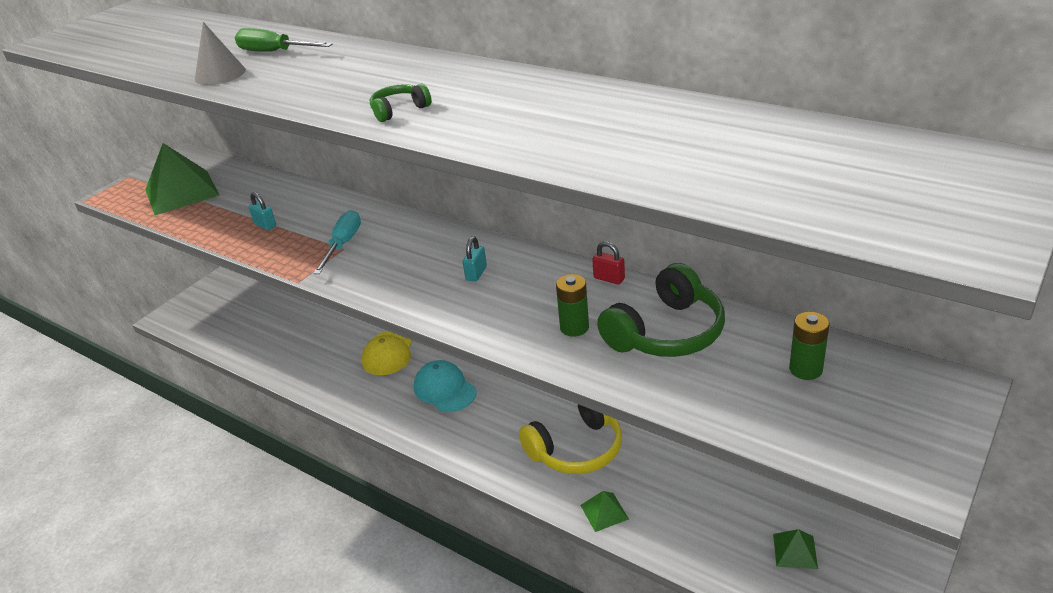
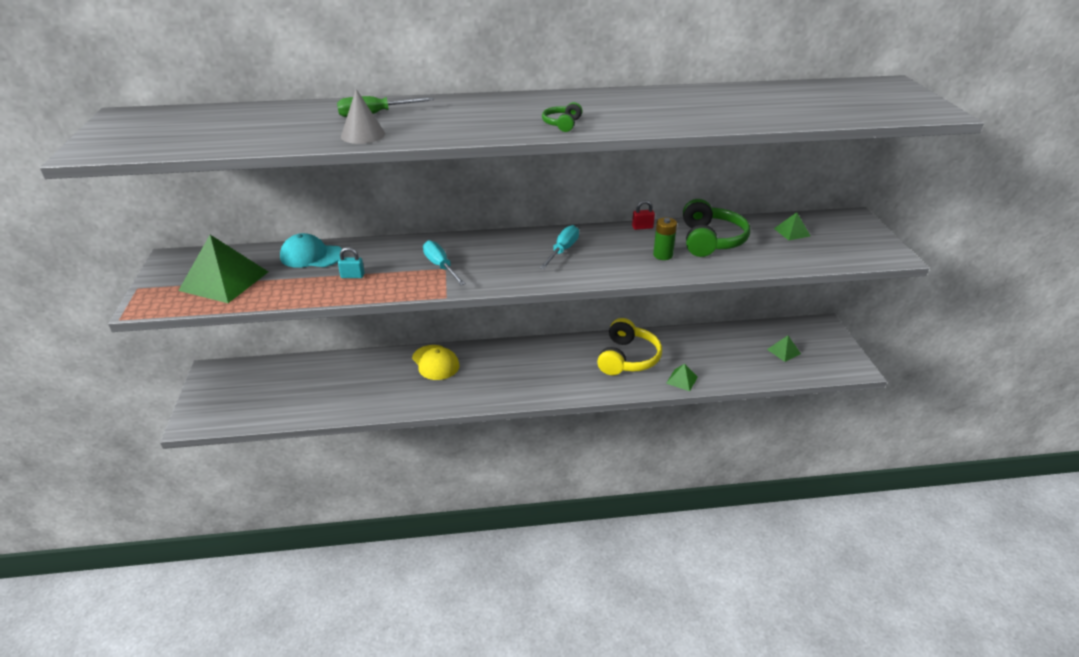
camera: 45 degrees left, 0 degrees up
turquoise cap [414,360,477,412] -> turquoise cap moved to [280,233,342,268]
turquoise padlock [463,236,487,282] -> turquoise screwdriver [539,225,579,269]
green battery [789,312,829,380] -> green pyramid [774,212,810,240]

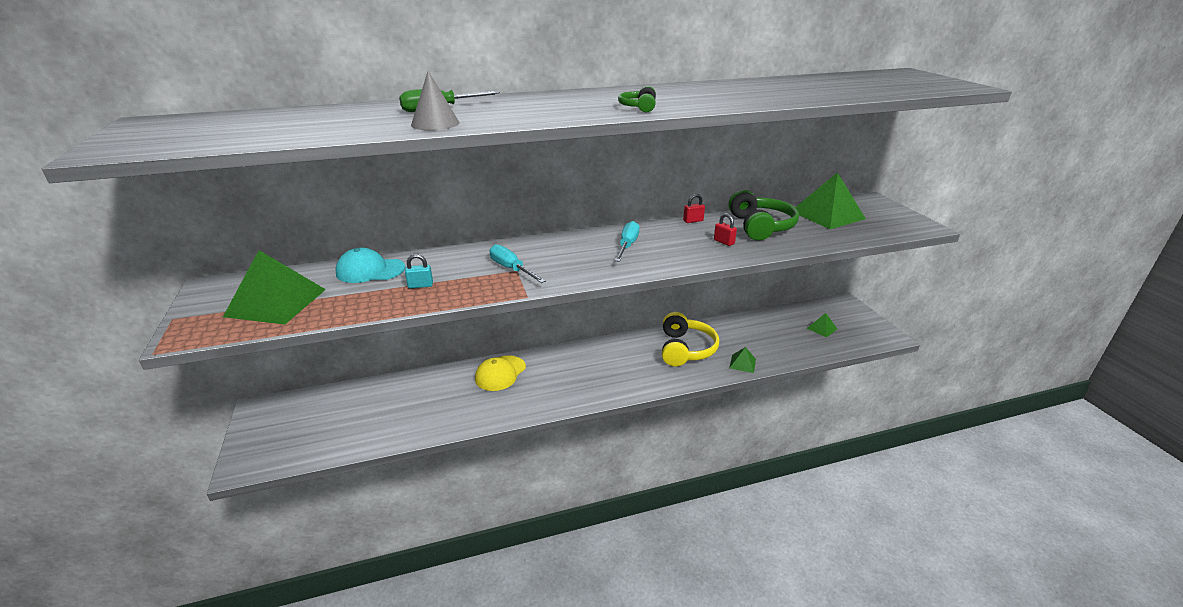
camera: 10 degrees left, 5 degrees down
yellow cap [412,345,459,380] -> yellow cap turned 75 degrees clockwise [475,355,526,391]
green battery [653,217,677,260] -> red padlock [714,213,737,246]
green pyramid [774,212,810,240] -> green pyramid [795,172,866,229], size x2.12

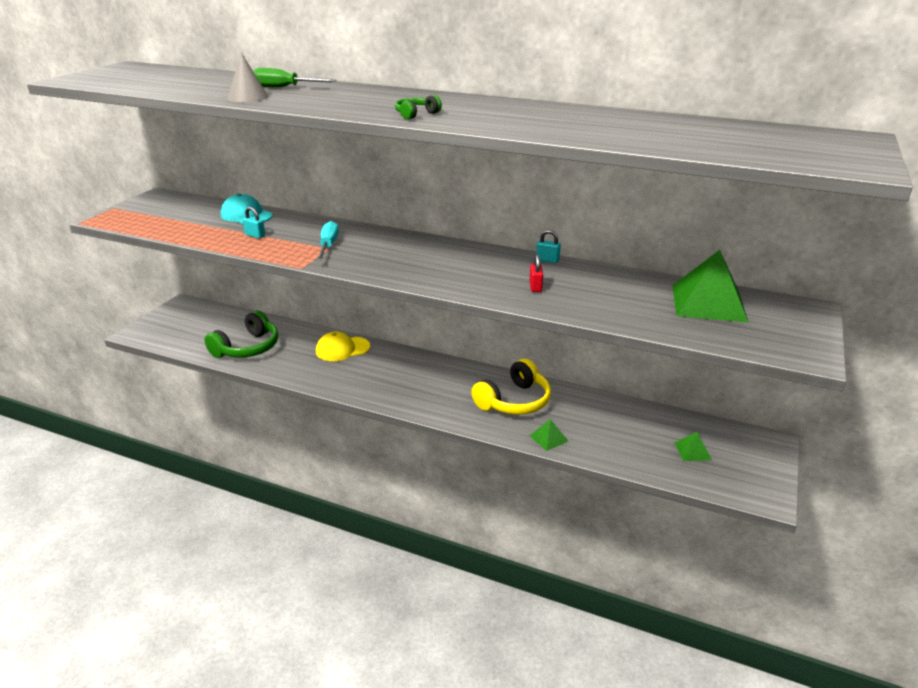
camera: 40 degrees right, 0 degrees up
green pyramid [223,250,326,325] -> none
turquoise screwdriver [615,221,640,262] -> none
red padlock [683,194,705,223] -> turquoise padlock [536,230,561,263]
green headphones [728,190,799,241] -> green headphones moved to [205,310,278,358]

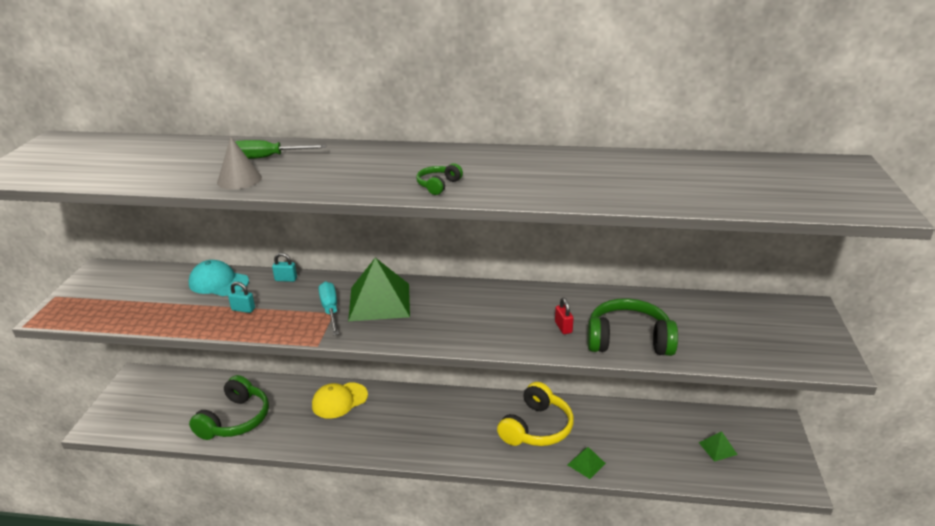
camera: 15 degrees left, 0 degrees up
turquoise padlock [536,230,561,263] -> turquoise padlock moved to [272,253,297,282]
green pyramid [672,250,748,322] -> green pyramid moved to [348,258,410,321]
none -> green headphones [587,298,678,356]

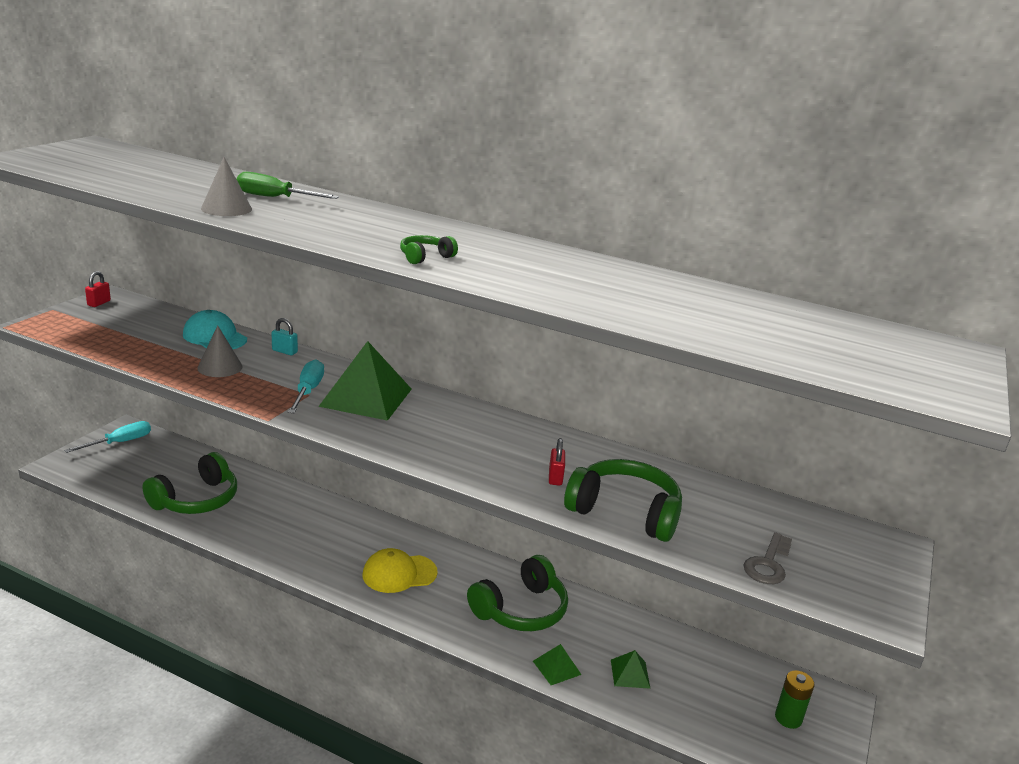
camera: 15 degrees right, 5 degrees down
turquoise padlock [228,282,255,313] -> grey cone [197,325,243,377]
yellow cap [312,382,368,419] -> yellow cap moved to [363,548,438,593]
yellow headphones [497,382,574,446] -> green headphones [467,555,568,631]
green pyramid [699,431,738,462] -> green pyramid moved to [611,650,650,689]
none -> turquoise screwdriver [64,421,151,453]
none -> red padlock [85,271,111,307]
none -> grey key [744,532,792,584]
none -> green battery [775,670,814,729]

